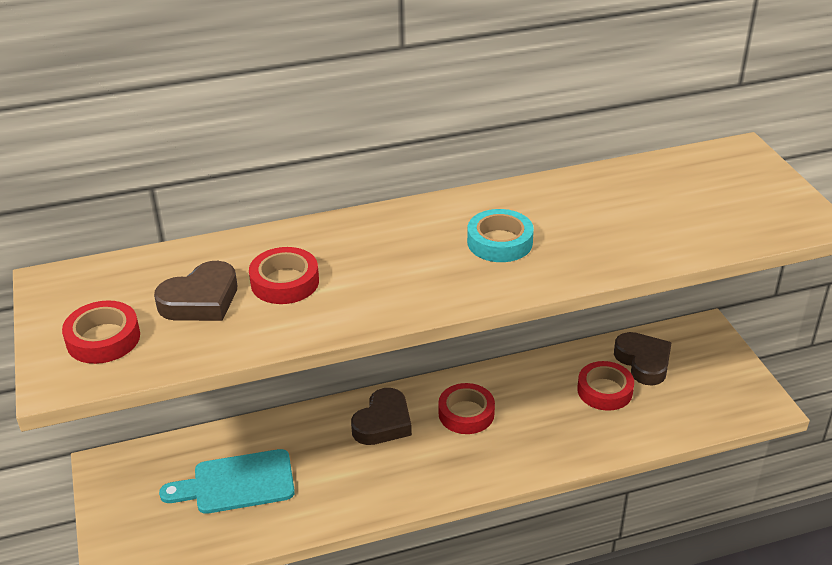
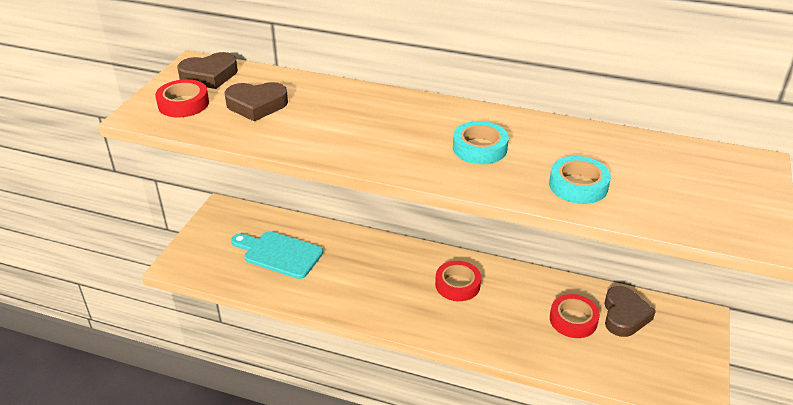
camera: 35 degrees right, 0 degrees up
red tape [249,247,319,304] -> none
brown heart [351,388,412,445] -> brown heart moved to [177,52,238,89]
none -> turquoise tape [549,156,611,204]

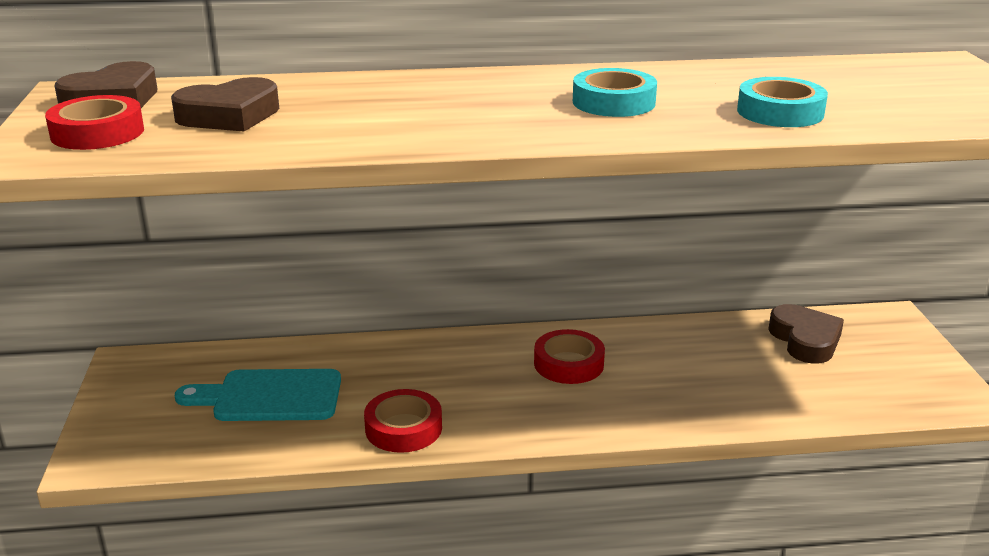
camera: 25 degrees left, 10 degrees down
red tape [550,294,600,338] -> red tape moved to [364,389,442,453]

